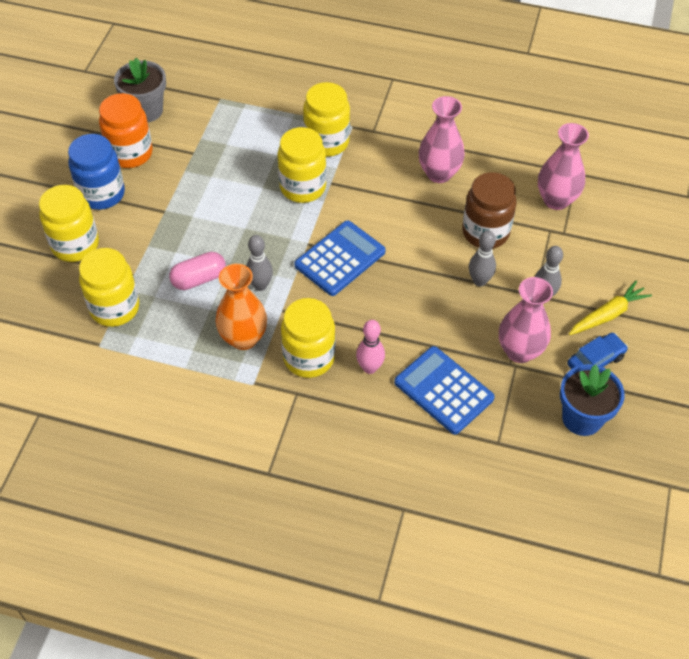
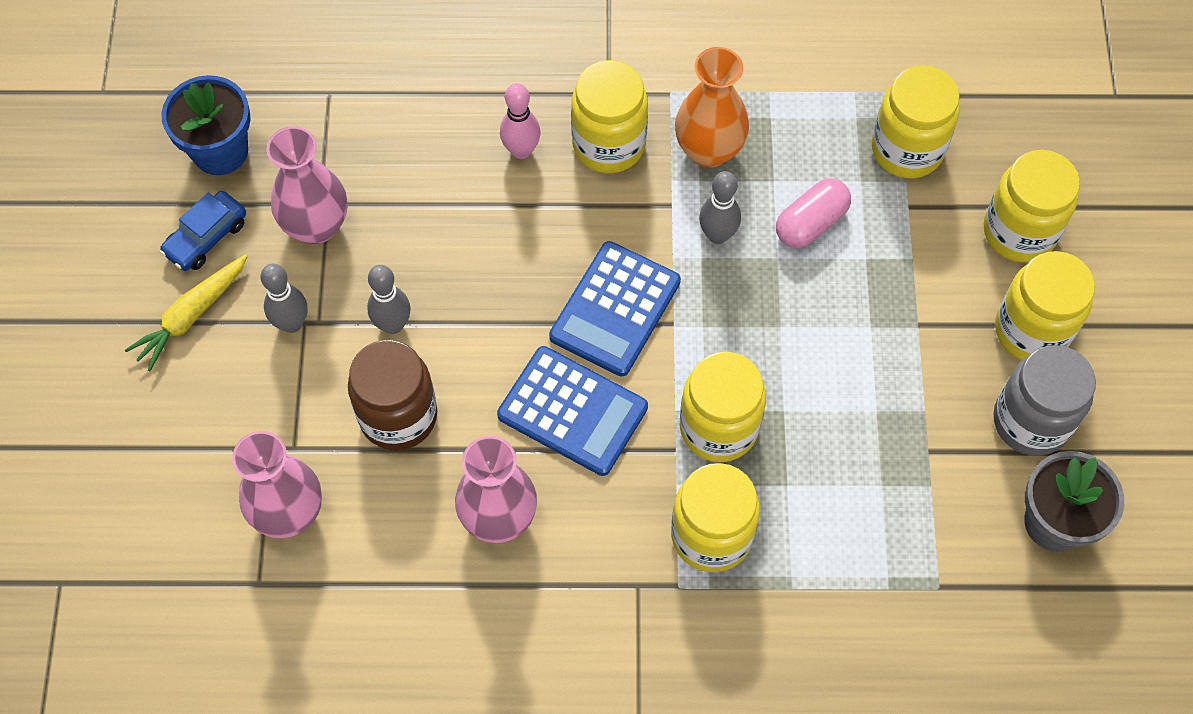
camera: 165 degrees right, 10 degrees up
blue jar [68,134,125,210] -> yellow jar [995,251,1095,360]
orange jar [99,93,153,168] -> grey jar [993,345,1096,456]
blue calculator [394,346,495,434] -> blue calculator moved to [497,346,648,476]

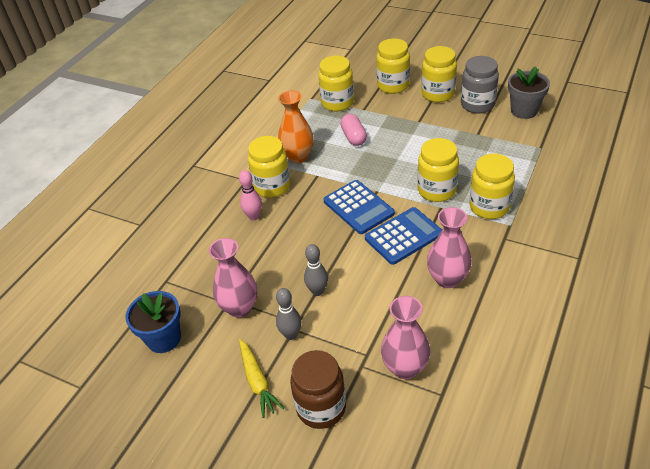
camera: 60 degrees left, 20 degrees down
blue car [160,191,246,271] -> none
brown jar [348,340,437,451] -> brown jar moved to [290,350,346,429]
grey bowling pin [699,171,741,244] -> none

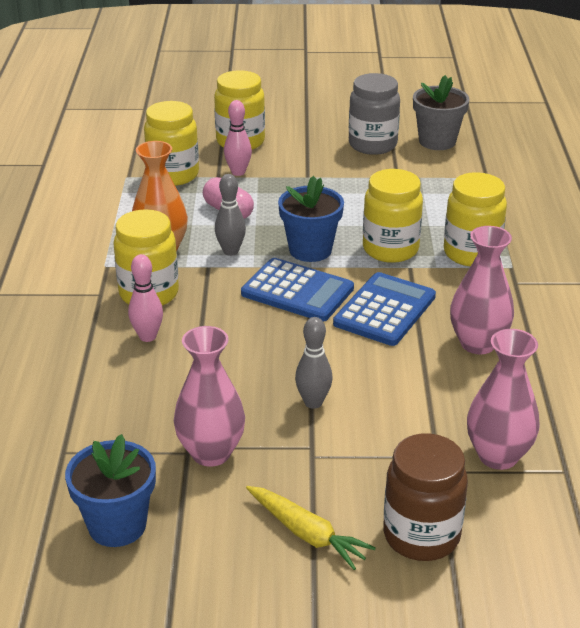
camera: 30 degrees left, 10 degrees down
grey bowling pin [276,288,302,340] -> grey bowling pin moved to [215,174,246,256]
yellow jar [421,46,457,102] -> none
none -> pink bowling pin [224,100,252,176]
none -> blue flower pot [278,176,344,262]

